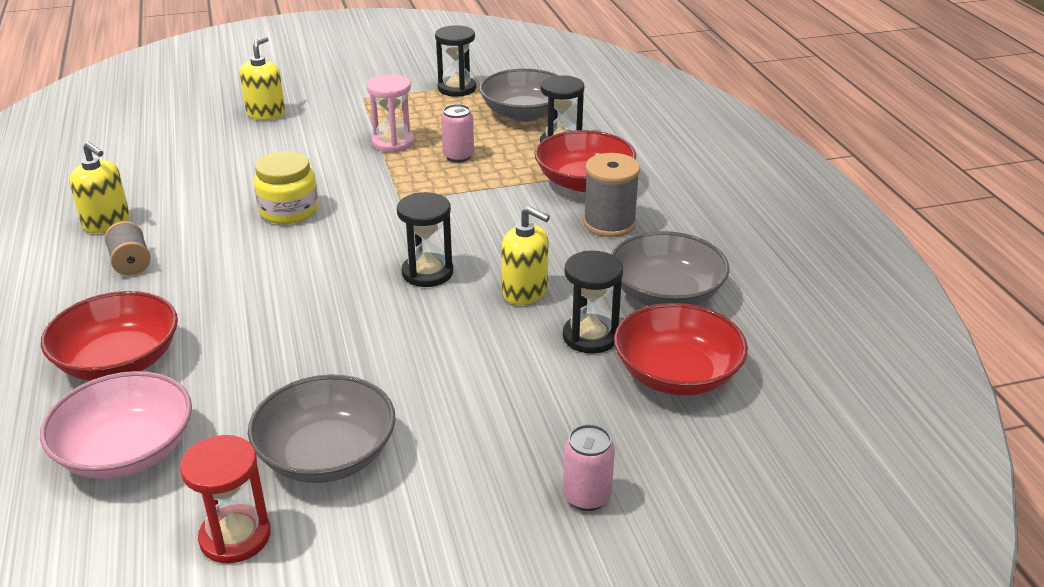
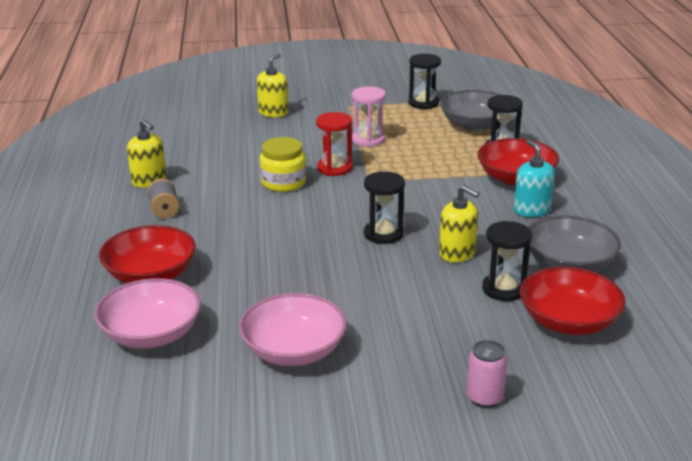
camera: 10 degrees right, 5 degrees down
red hourglass [180,435,271,563] -> red hourglass moved to [316,112,352,176]
grey bowl [248,374,396,483] -> pink bowl [239,293,347,366]
pink can [441,104,474,163] -> none
grey spool [583,153,640,237] -> turquoise soap dispenser [514,140,555,217]

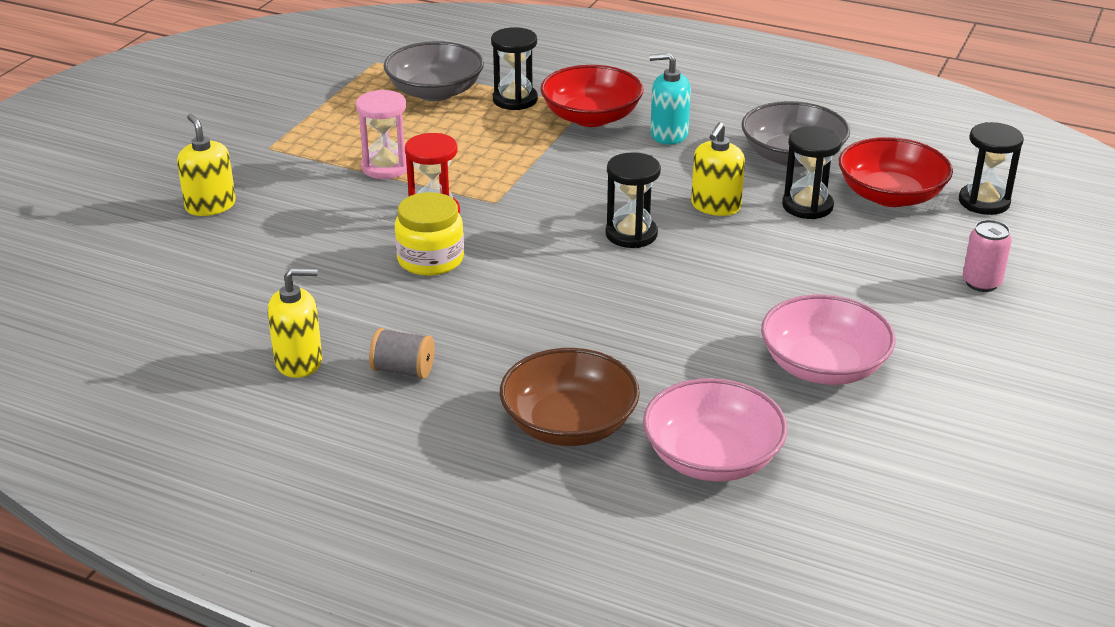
camera: 60 degrees left, 5 degrees up
red bowl [99,225,196,283] -> brown bowl [500,348,640,446]
black hourglass [408,54,441,109] -> black hourglass moved to [959,122,1024,215]
yellow soap dispenser [439,185,479,262] -> yellow soap dispenser turned 135 degrees clockwise [691,122,745,216]

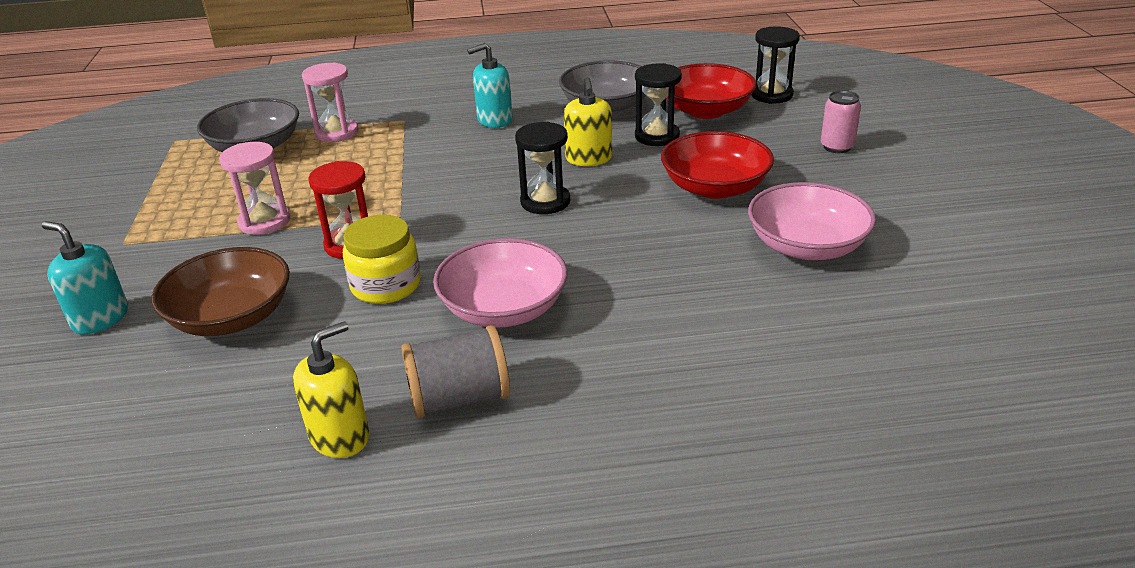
camera: 30 degrees left, 0 degrees up
yellow soap dispenser [177,114,236,216] -> turquoise soap dispenser [42,221,128,334]
grey spool [369,328,435,379] -> grey spool [401,325,510,418], size x1.51
black hourglass [491,27,538,110] -> pink hourglass [302,62,358,142]
brown bowl [500,348,640,446] -> brown bowl moved to [151,247,290,336]
red bowl [540,65,643,127] -> red bowl moved to [661,131,774,199]
pink bowl [643,378,788,481] -> pink bowl moved to [433,238,567,328]

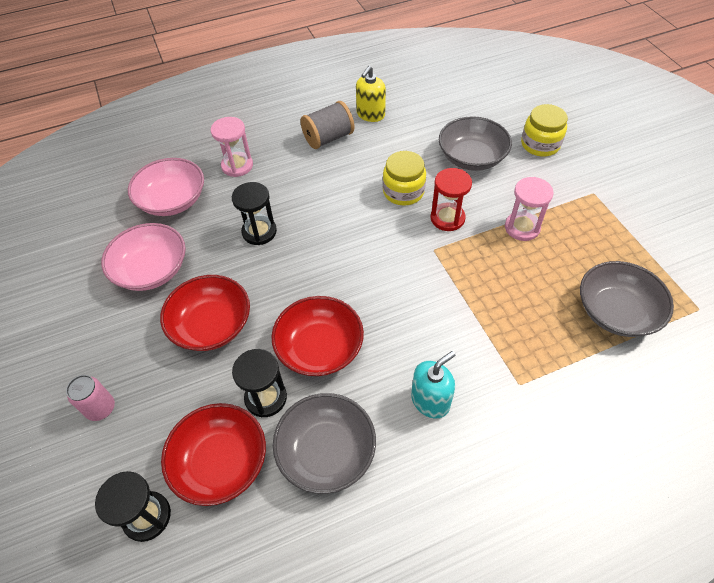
camera: 165 degrees right, 20 degrees up
turquoise soap dispenser [42,221,128,334] -> yellow jar [521,104,568,157]
brown bowl [151,247,290,336] -> grey bowl [439,116,512,171]
pink hourglass [302,62,358,142] -> pink hourglass moved to [211,117,253,177]
pink bowl [433,238,567,328] -> pink bowl moved to [128,158,204,216]
black hourglass [515,122,570,214] -> black hourglass moved to [232,182,277,245]
yellow soap dispenser [564,77,612,166] -> red bowl [271,296,364,376]

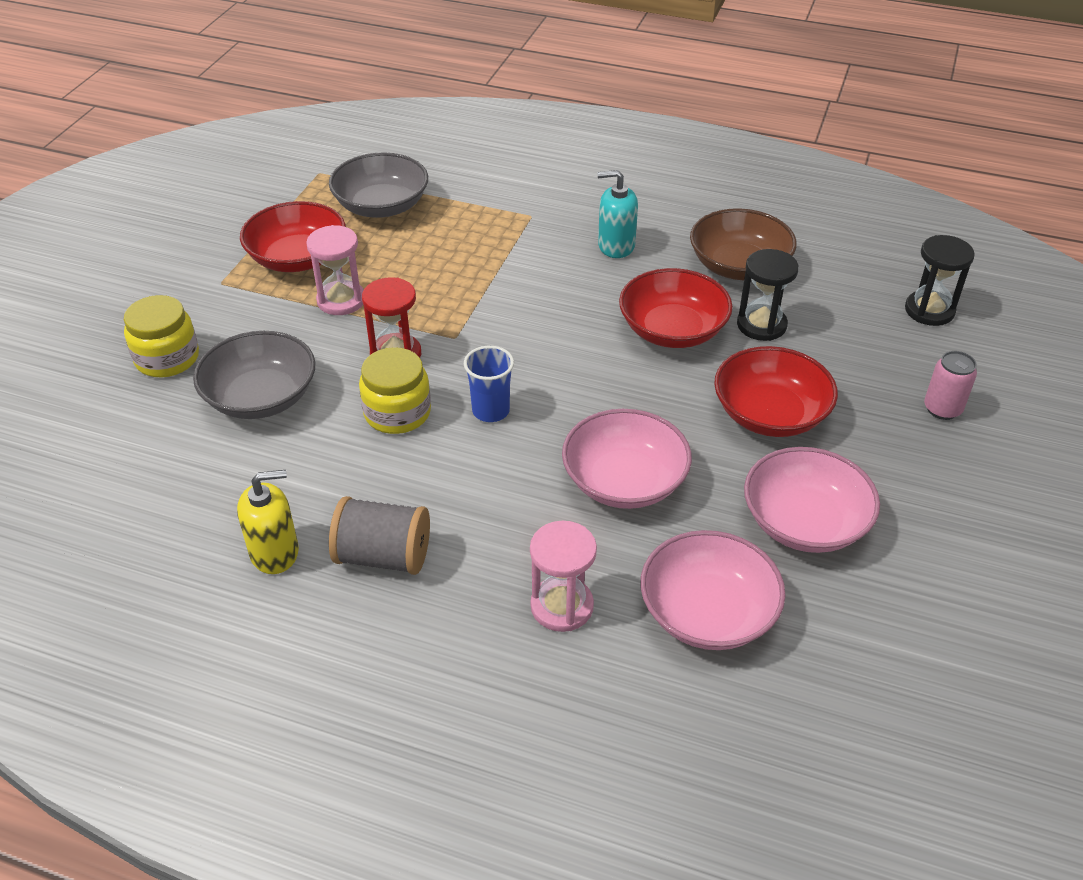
camera: 140 degrees left, 10 degrees down
red bowl [161,403,266,506] -> red bowl moved to [240,201,346,272]
black hourglass [232,182,277,245] -> pink bowl [562,409,692,509]
grey bowl [273,393,376,494] -> brown bowl [690,208,797,280]
none -> blue cup [464,346,514,422]

